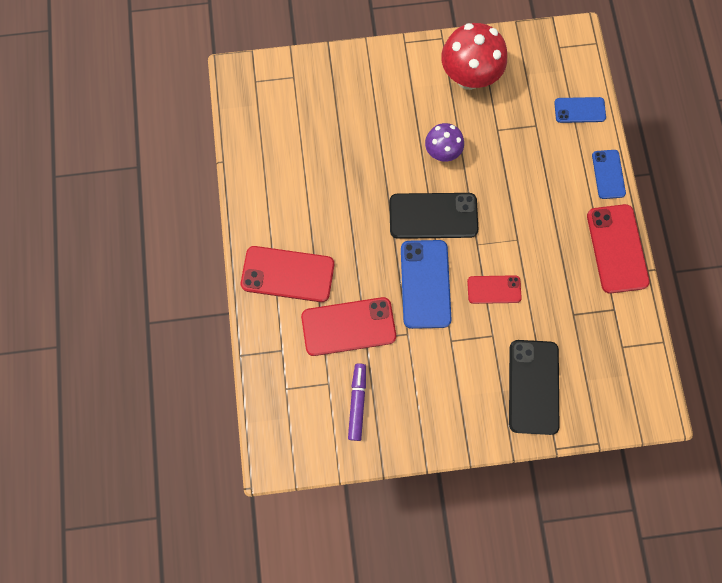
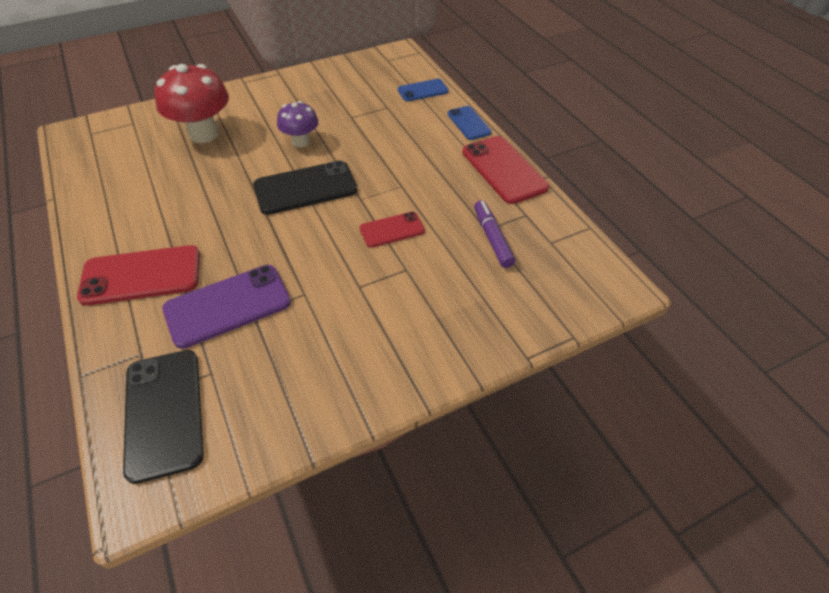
camera: 20 degrees left, 25 degrees down
red phone [301,297,396,356] -> purple phone [162,265,291,349]
purple marker [348,363,366,441] -> purple marker moved to [474,200,515,268]
blue phone [401,240,452,329] -> none
red mushroom [441,23,507,90] -> red mushroom moved to [154,64,229,143]
black phone [509,340,559,435] -> black phone moved to [123,350,204,484]

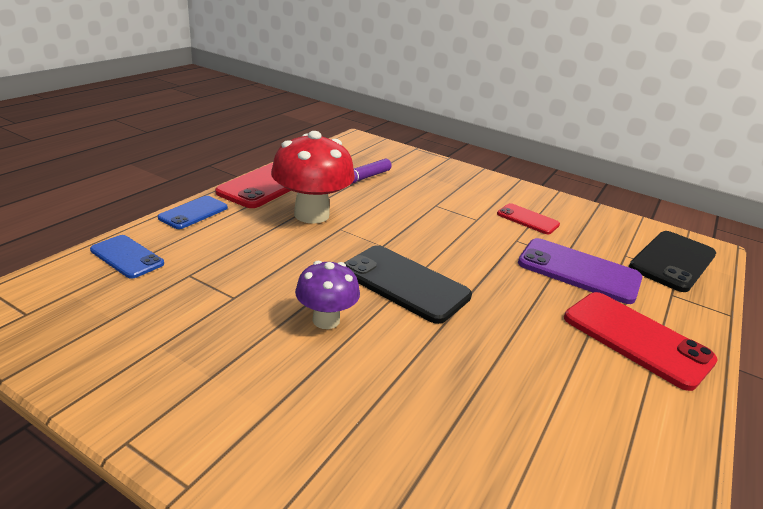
camera: 125 degrees left, 20 degrees down
red mushroom [154,64,229,143] -> red mushroom moved to [271,131,355,224]
red phone [360,212,425,248] -> red phone moved to [497,203,560,234]

